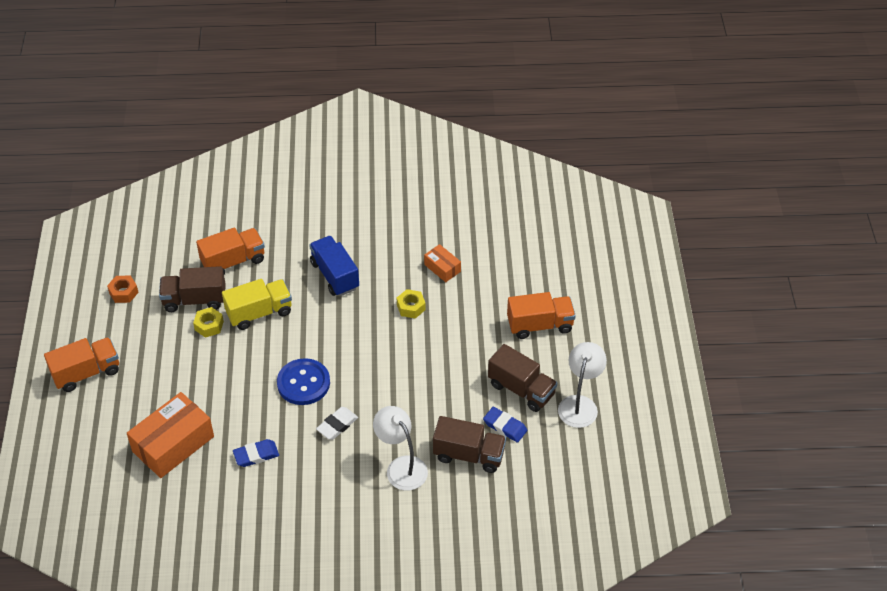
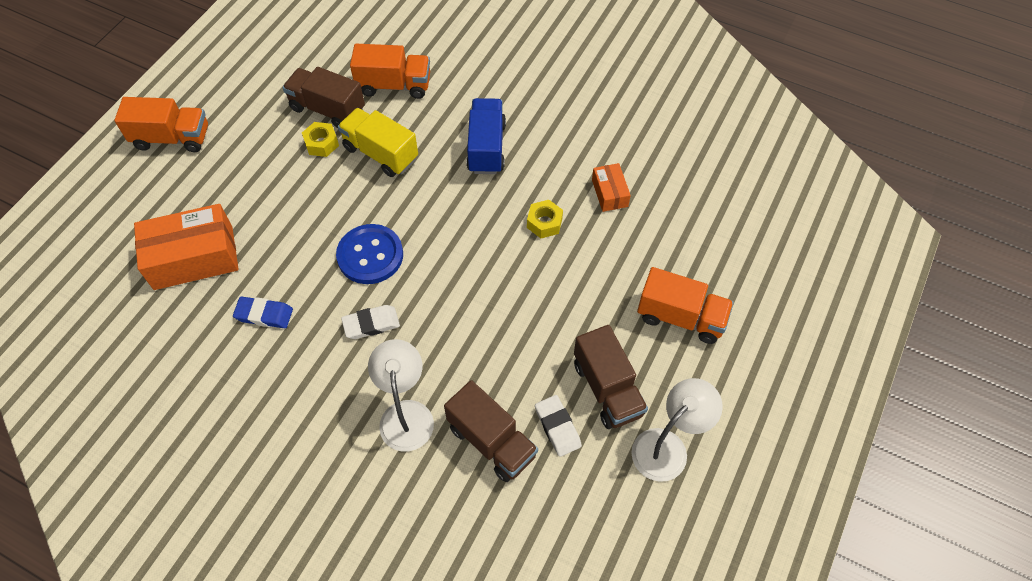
camera: 30 degrees right, 10 degrees up
orange nut [107,275,139,303] -> none
yellow truck [222,279,292,330] -> yellow truck turned 150 degrees counterclockwise [338,108,418,177]
blue eraser [483,407,527,443] -> white eraser [535,395,582,457]

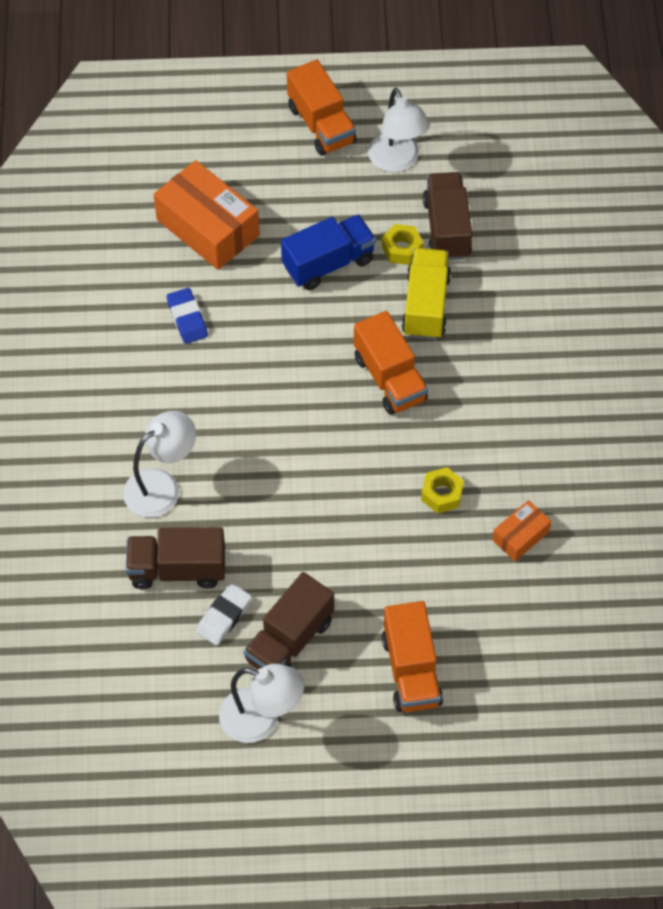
camera: 60 degrees right, 0 degrees up
blue button [336,224,403,284] -> none
white eraser [341,305,400,339] -> none
orange truck [350,44,430,99] -> orange truck moved to [354,311,428,415]
brown truck [444,380,538,482] -> brown truck turned 75 degrees clockwise [126,527,225,589]
blue truck [466,98,506,174] -> blue truck moved to [281,214,376,290]
none -> white lamp [368,88,430,172]

